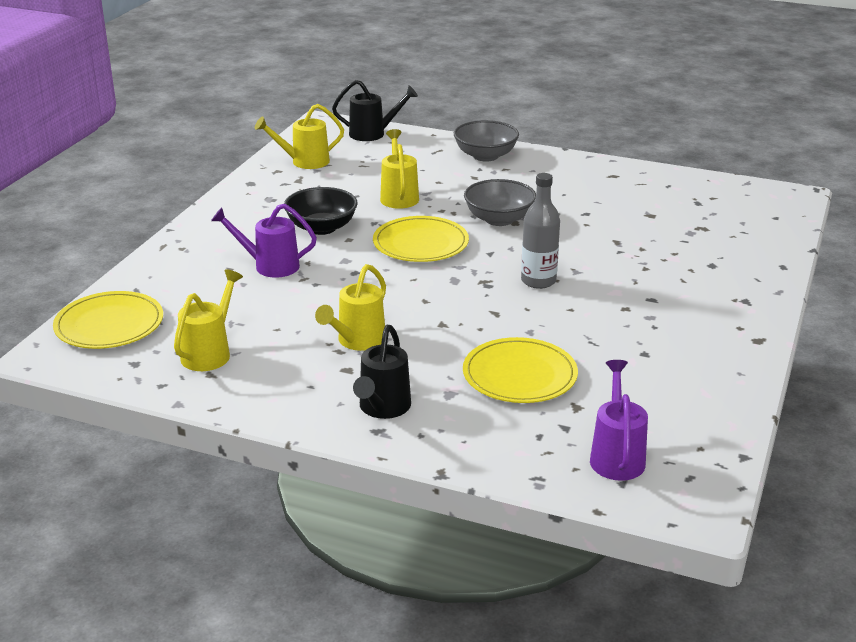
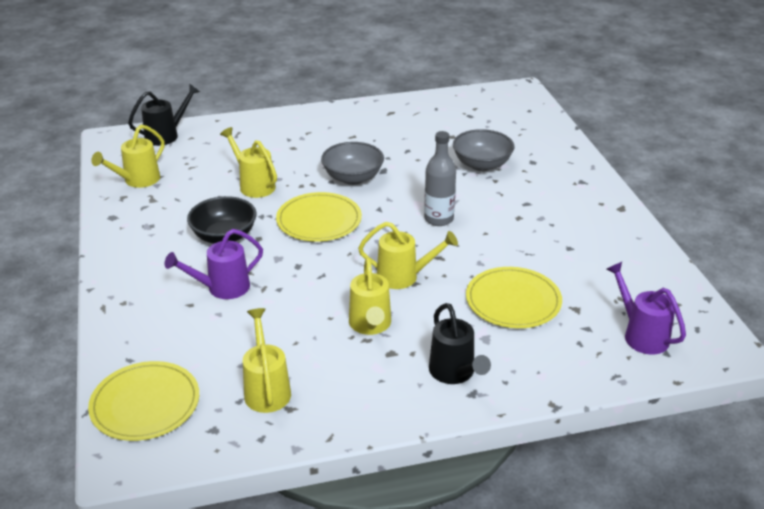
camera: 35 degrees left, 5 degrees up
grey bowl [454,120,519,162] -> grey bowl moved to [453,129,515,171]
none -> yellow watering can [358,222,458,289]

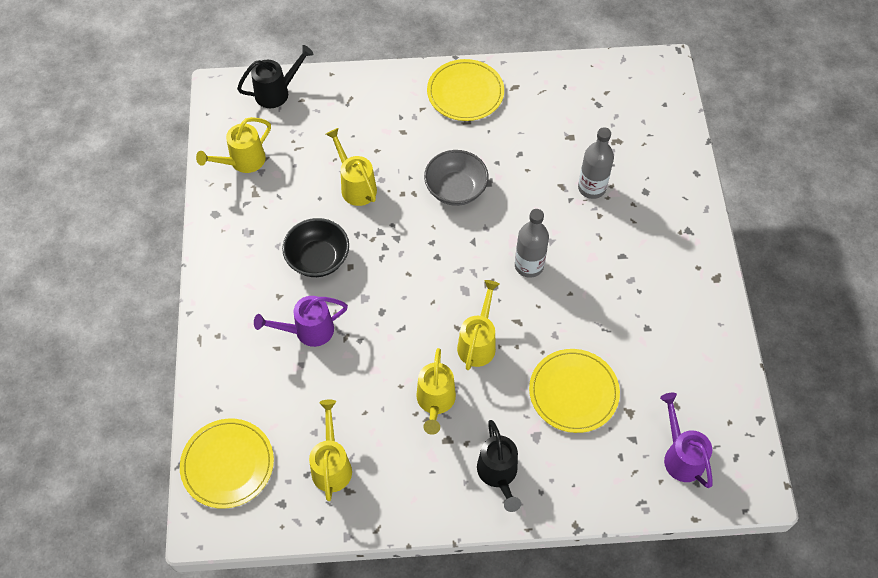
camera: 10 degrees right, 25 degrees up
yellow plate [276,192,362,242] -> yellow plate moved to [427,59,504,121]
yellow watering can [358,222,458,289] -> yellow watering can turned 90 degrees counterclockwise [457,280,500,370]
grey bowl [453,129,515,171] -> grey bottle [578,127,614,199]

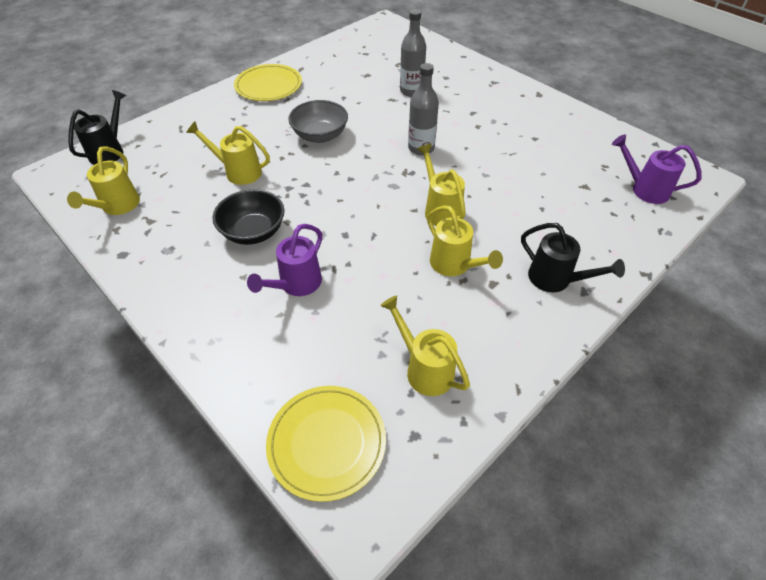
camera: 40 degrees left, 10 degrees down
yellow plate [529,349,620,433] -> none

